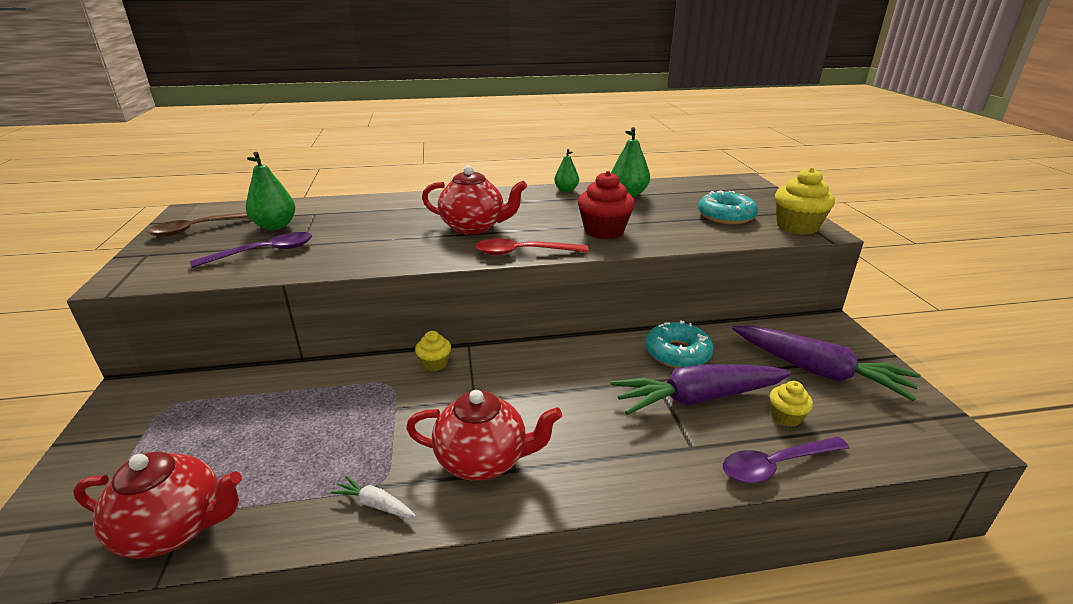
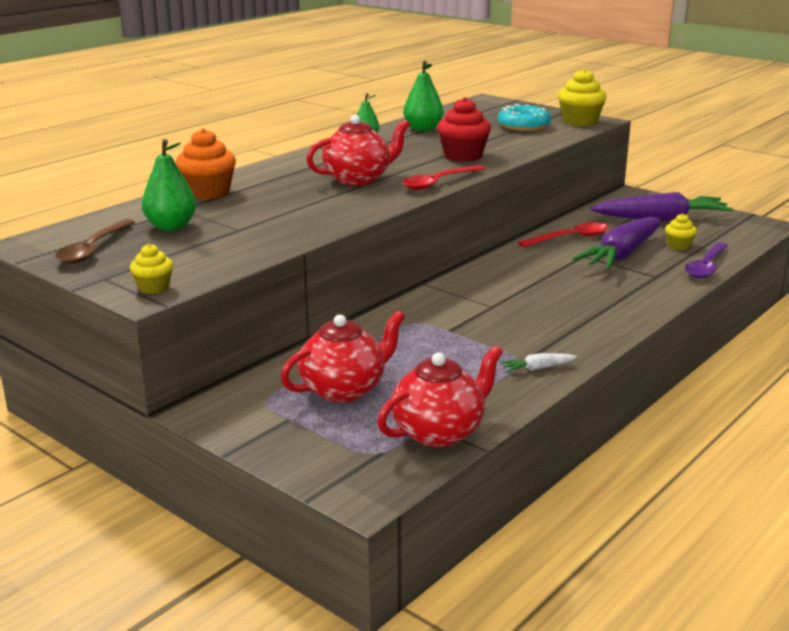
camera: 40 degrees left, 5 degrees down
purple spoon [190,232,312,268] -> none
red teapot [406,390,562,481] -> red teapot moved to [280,310,405,403]
yellow cupcake [415,331,451,372] -> yellow cupcake moved to [130,244,173,294]
turquoise donut [645,320,713,368] -> red spoon [518,222,609,247]
none -> orange cupcake [175,128,236,200]

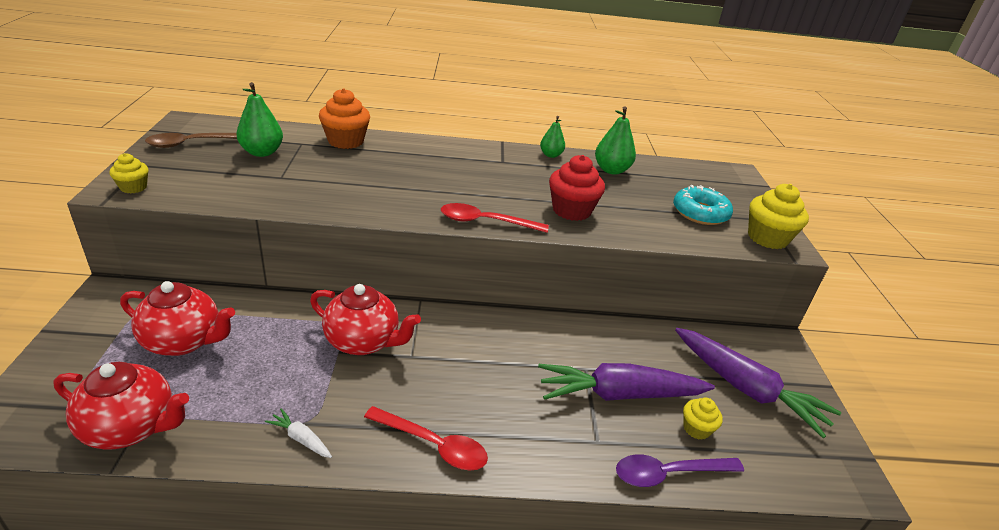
camera: 45 degrees right, 10 degrees up
red teapot [306,115,410,186] -> red teapot moved to [310,284,421,355]
red spoon [518,222,609,247] -> red spoon moved to [364,406,488,471]

